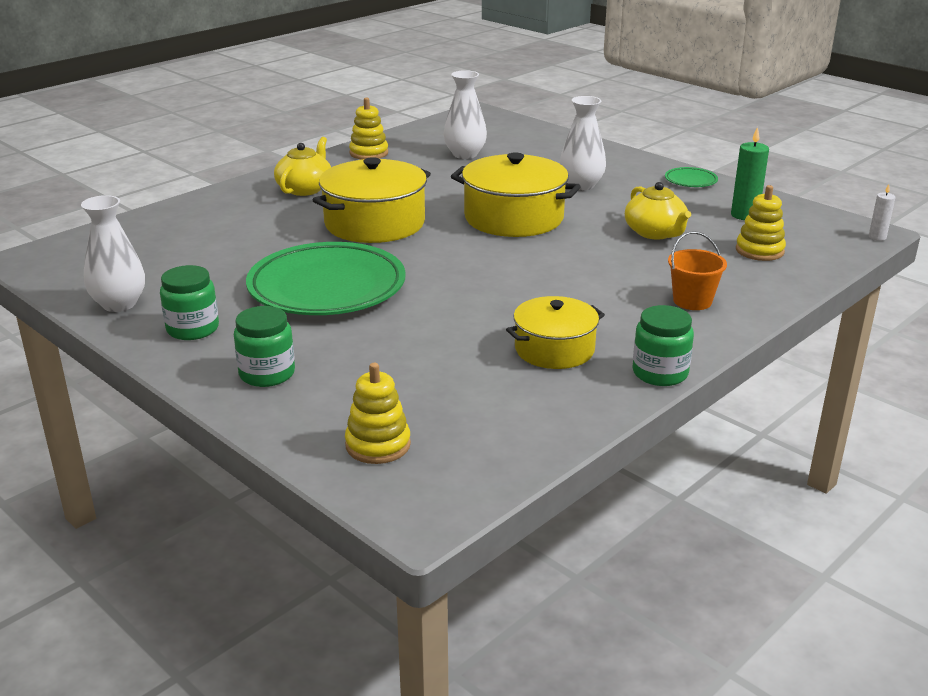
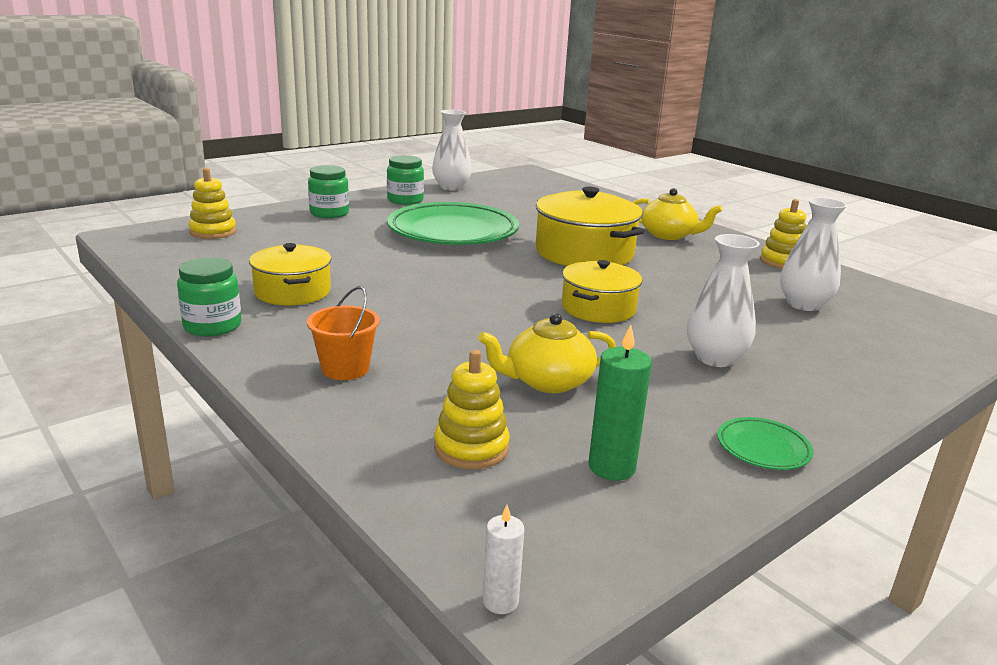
camera: 95 degrees right, 5 degrees down
yellow pot [451,153,581,237] -> yellow pot [562,260,642,323], size x0.64

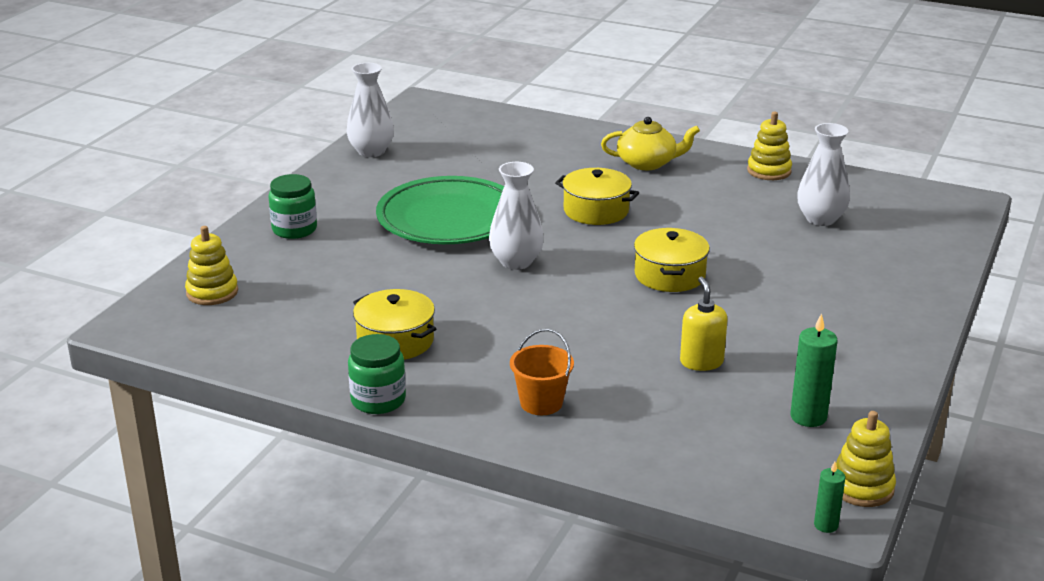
camera: 25 degrees left, 5 degrees up
green jar [387,155,424,205] -> none
yellow stacking toy [434,350,510,469] -> yellow stacking toy moved to [836,411,896,507]
yellow teapot [478,313,616,393] -> yellow soap dispenser [680,277,728,371]
white candle [483,505,524,614] -> green candle [814,462,845,533]
yellow pot [536,187,644,266] -> yellow pot [555,168,639,225], size x0.64
white vase [687,234,760,367] -> white vase moved to [489,162,544,270]
green plate [717,417,814,470] -> none

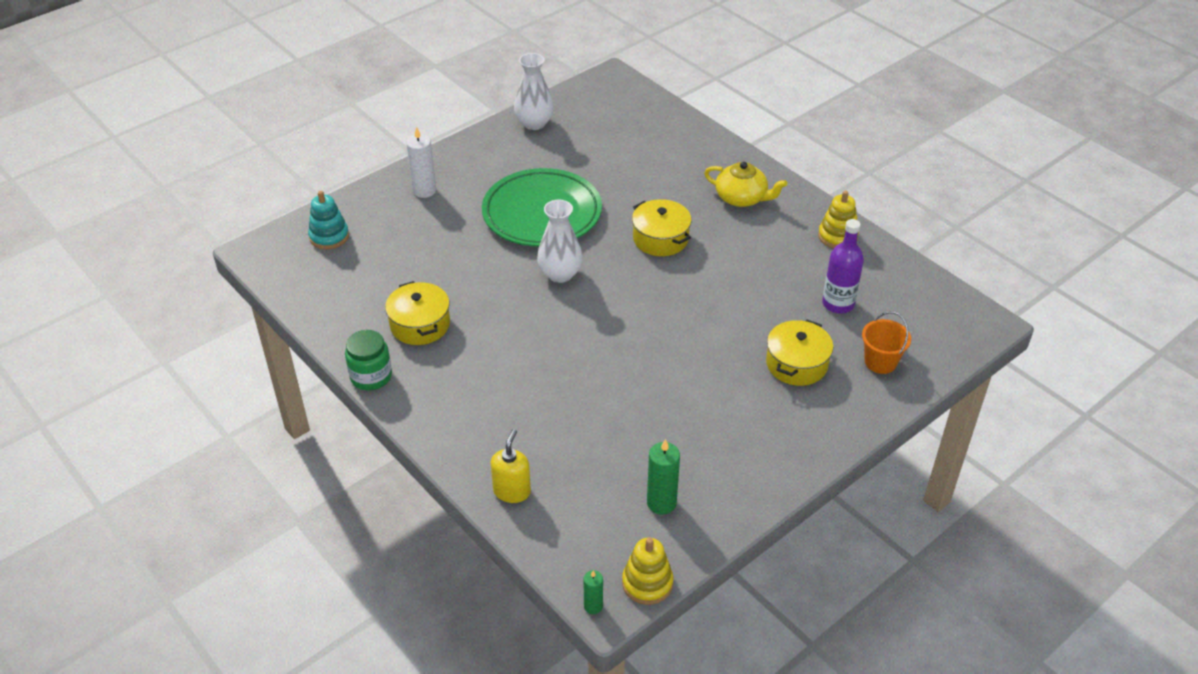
camera: 25 degrees right, 15 degrees up
yellow stacking toy [185,226,238,305] -> turquoise stacking toy [308,191,349,249]
green jar [269,174,317,239] -> white candle [406,127,436,198]
orange bucket [510,329,574,415] -> orange bucket moved to [862,312,911,374]
yellow pot [634,228,710,292] -> yellow pot moved to [766,320,833,386]
yellow soap dispenser [680,277,728,371] -> yellow soap dispenser moved to [491,429,531,503]
white vase [797,123,850,226] -> purple bottle [822,219,864,314]

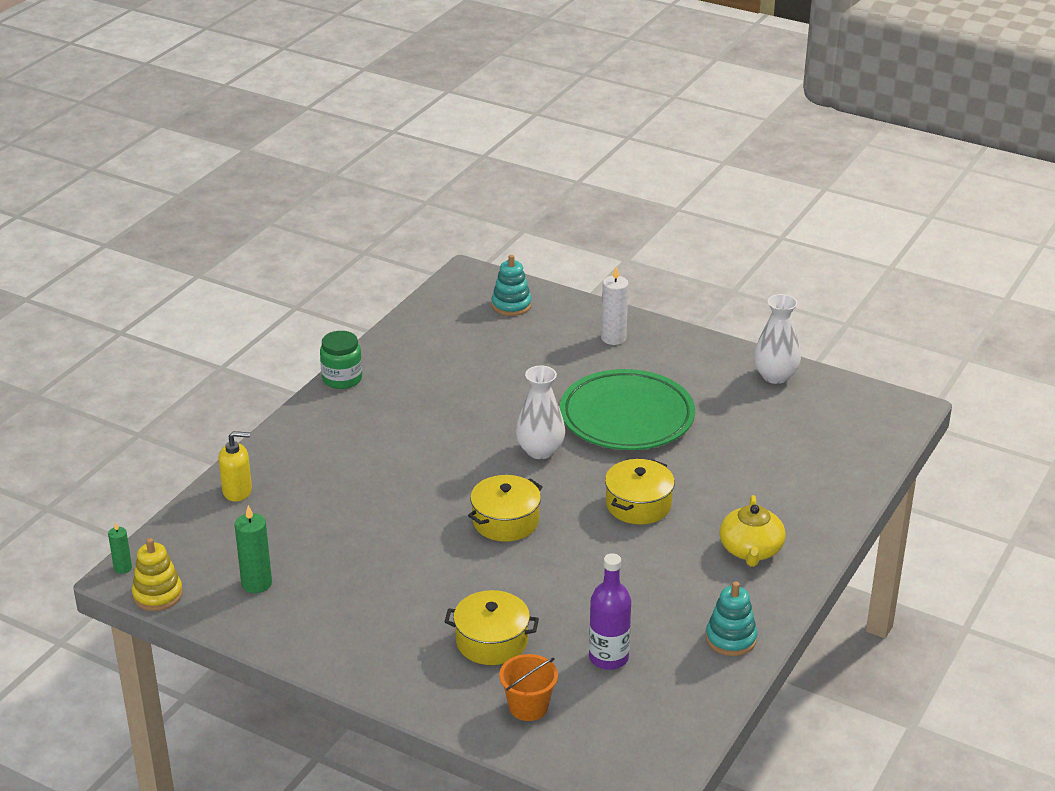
camera: 70 degrees right, 10 degrees down
yellow pot [385,281,450,345] -> yellow pot moved to [468,475,543,542]
yellow stacking toy [818,190,859,248] -> turquoise stacking toy [706,581,757,656]

